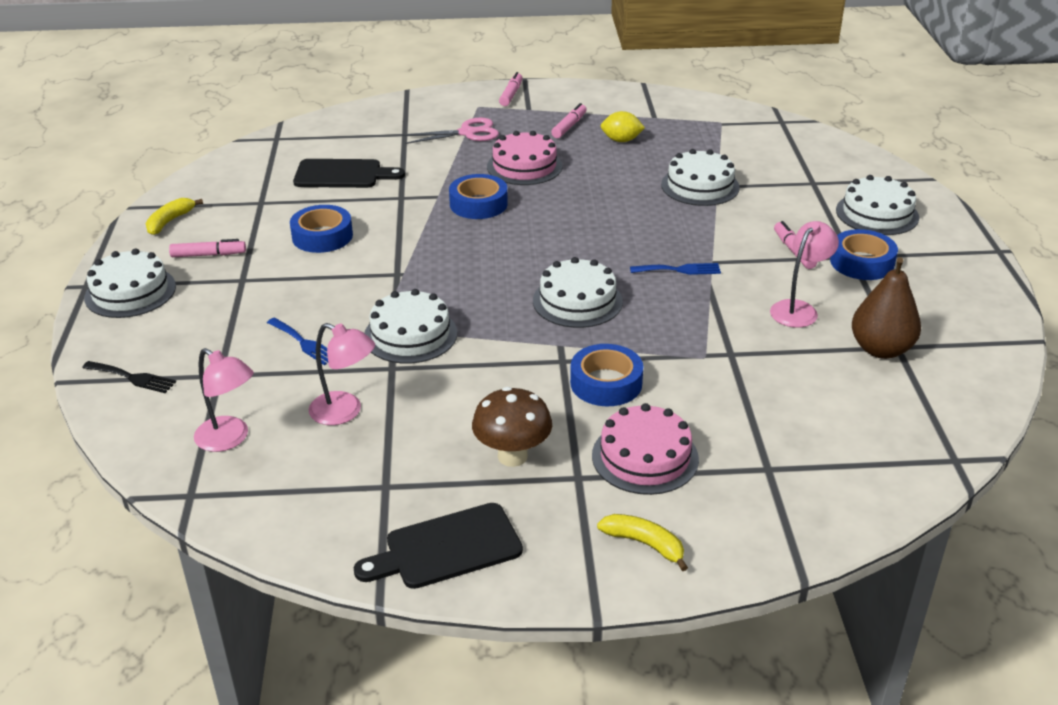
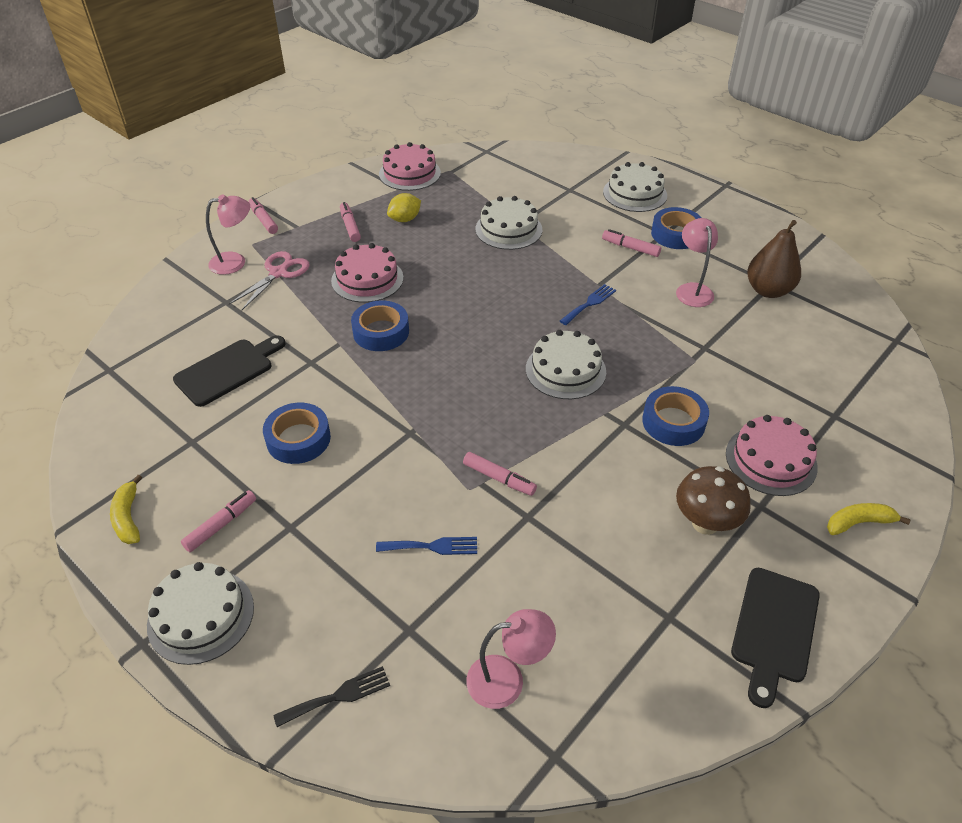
camera: 45 degrees left, 10 degrees up
pink lamp [309,323,375,425] -> pink lamp moved to [206,194,250,275]
white cake [365,289,457,364] -> pink marker [463,452,537,496]
none -> pink cake [379,142,441,191]

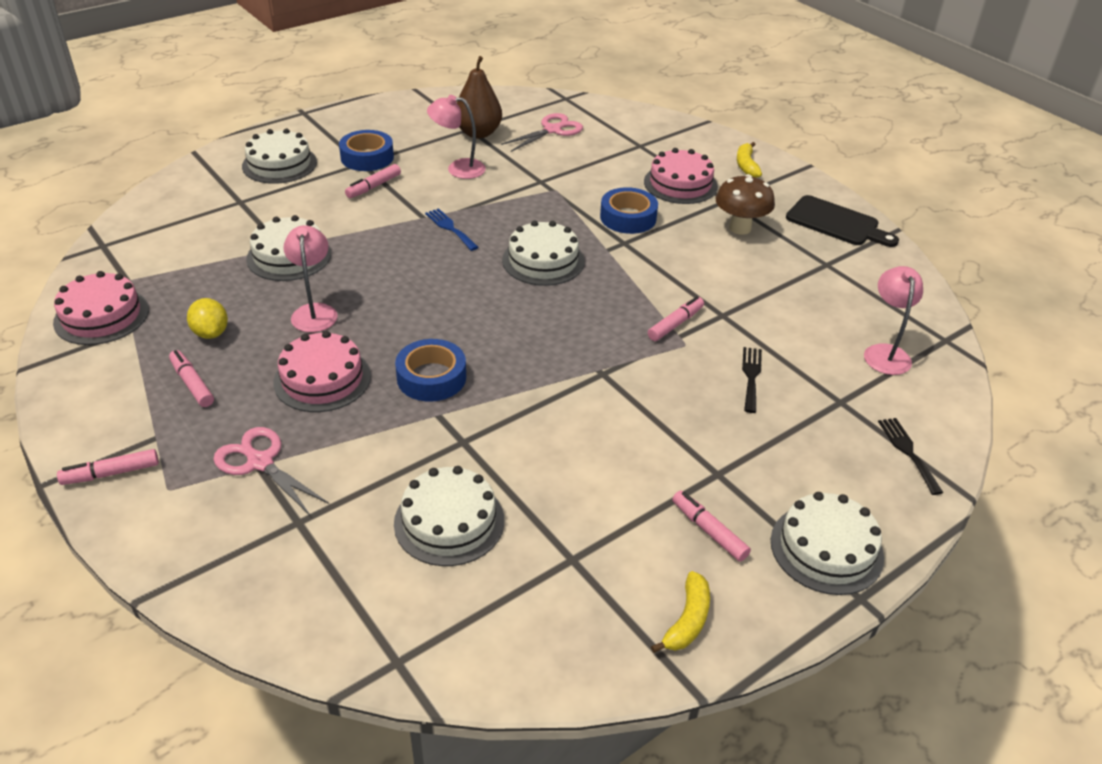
camera: 80 degrees left, 5 degrees down
yellow banana [110,475,142,544] -> yellow banana turned 60 degrees counterclockwise [651,571,710,653]
black cutting board [173,335,285,407] -> white cake [394,466,504,566]
pink lamp [206,194,250,275] -> pink lamp moved to [284,225,338,332]
blue tape [263,403,331,464] -> none
pink marker [340,202,361,242] -> pink marker turned 60 degrees clockwise [169,350,214,407]
blue fork [376,537,477,555] -> black fork [742,347,762,413]
none -> pink scissors [501,113,583,152]

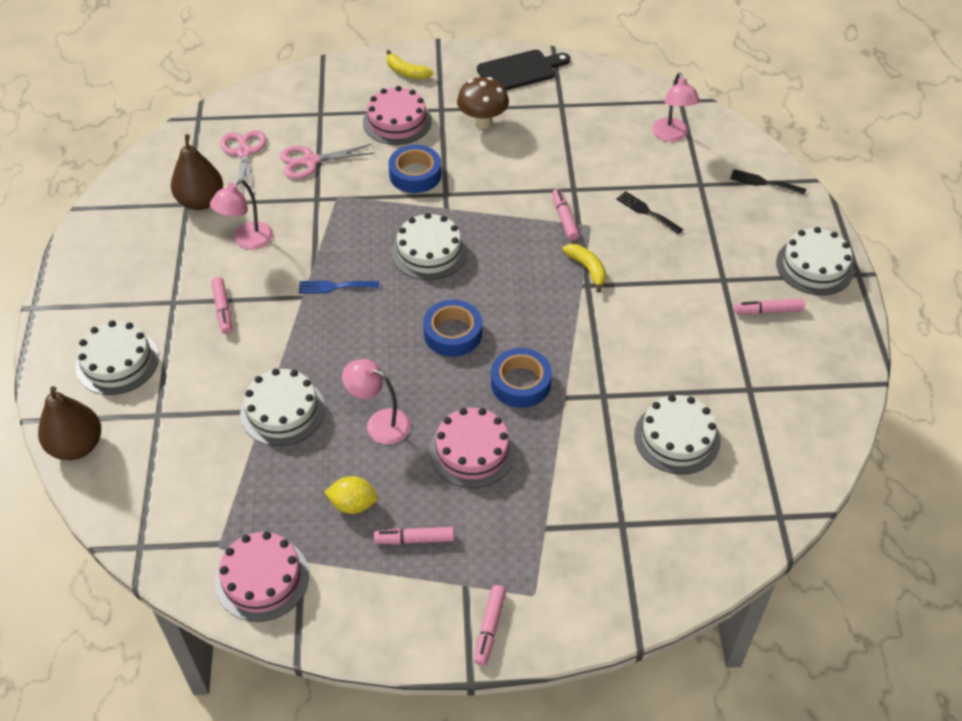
camera: 55 degrees left, 10 degrees up
pink scissors [213,427,329,515] -> pink scissors moved to [280,144,375,179]
blue tape [339,130,394,171] -> blue tape moved to [423,300,482,357]
yellow banana [651,571,710,653] -> yellow banana moved to [563,244,606,292]
pink lamp [864,266,923,375] -> pink lamp turned 135 degrees counterclockwise [652,73,700,142]
none -> brown pear [38,386,101,460]

